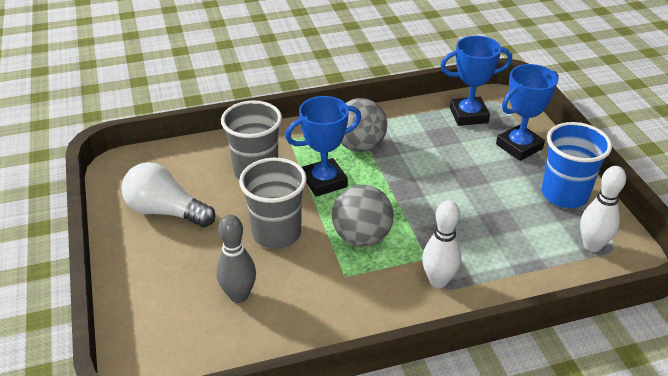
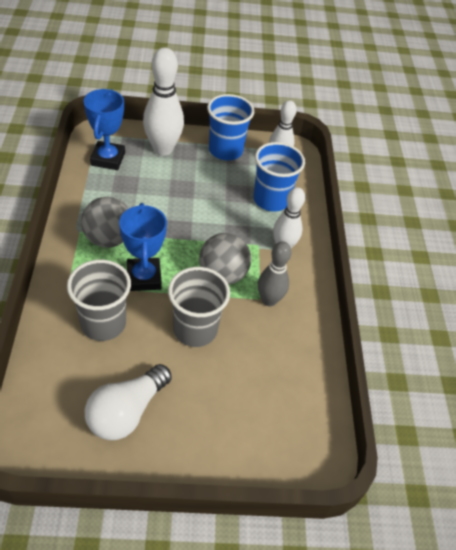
camera: 80 degrees left, 10 degrees up
grey bowling pin [216,214,256,303] -> grey bowling pin moved to [258,241,292,306]
blue trophy [496,64,559,161] -> white bowling pin [143,47,184,156]
none -> blue cup [253,142,305,212]

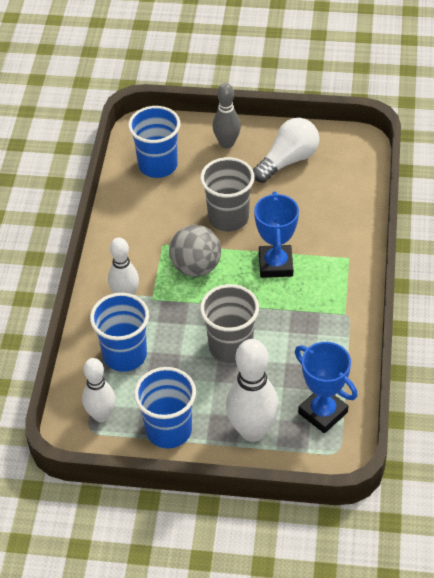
camera: 165 degrees left, 0 degrees up
grey cup [67,260,131,341] -> grey cup moved to [200,284,259,363]
grey ball [81,197,129,248] -> none
blue trophy [84,89,125,170] -> blue trophy turned 60 degrees counterclockwise [295,342,358,433]
grey bowling pin [258,241,292,306] -> grey bowling pin moved to [213,83,241,149]
none -> blue cup [128,106,180,178]

